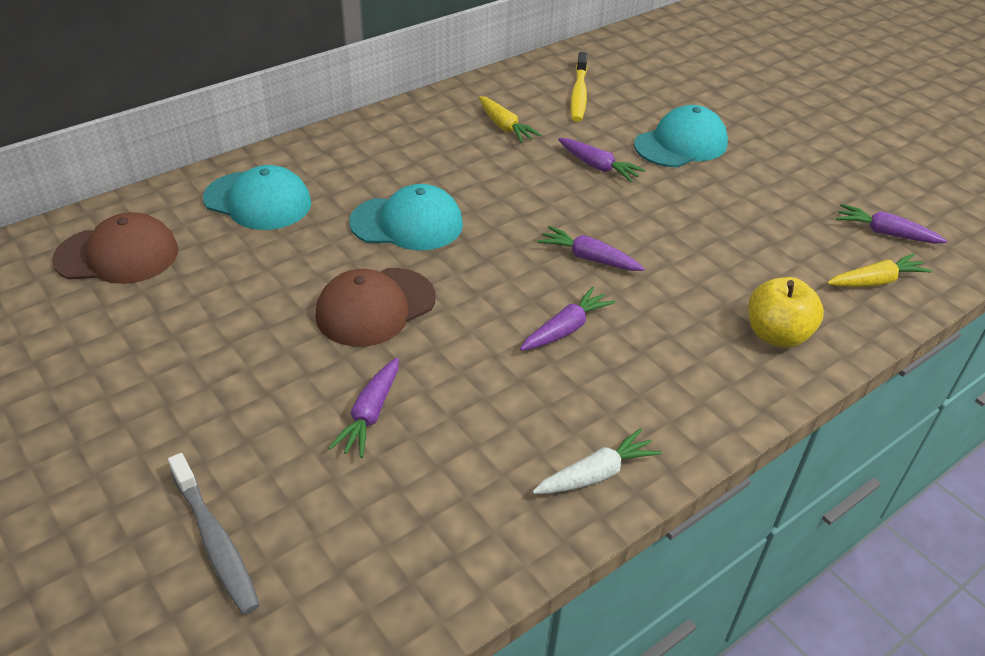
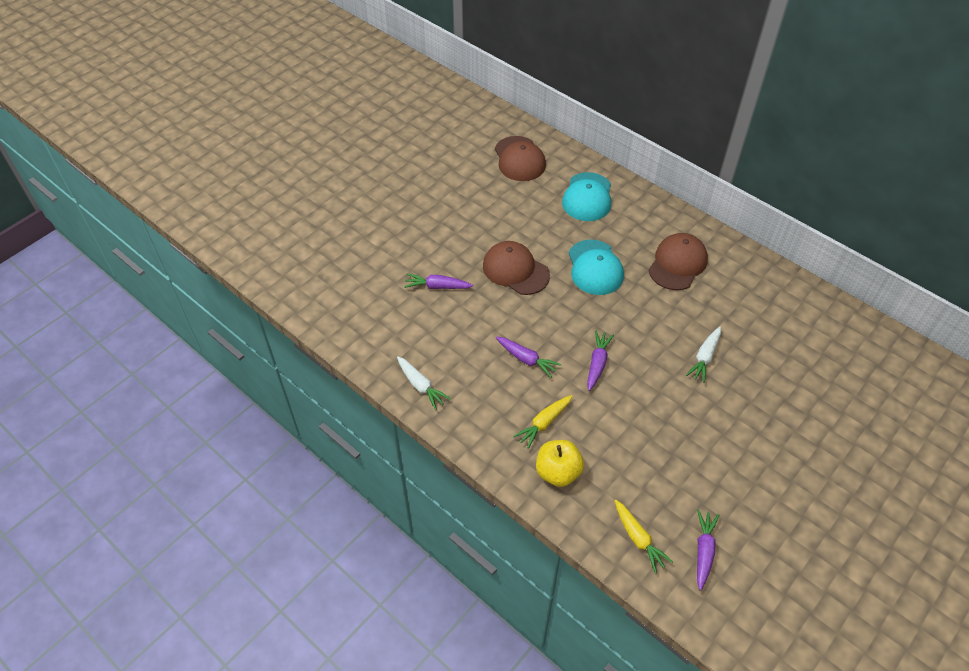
camera: 80 degrees right, 10 degrees up
grey toothbrush [168,453,260,615] -> none
yellow carrot [479,96,541,143] -> yellow carrot moved to [513,395,572,449]
purple carrot [558,138,645,182] -> white carrot [686,327,721,383]
yellow toothbrush [570,52,588,122] -> none
turquoise cap [634,105,728,167] -> none
none -> brown cap [649,233,708,290]

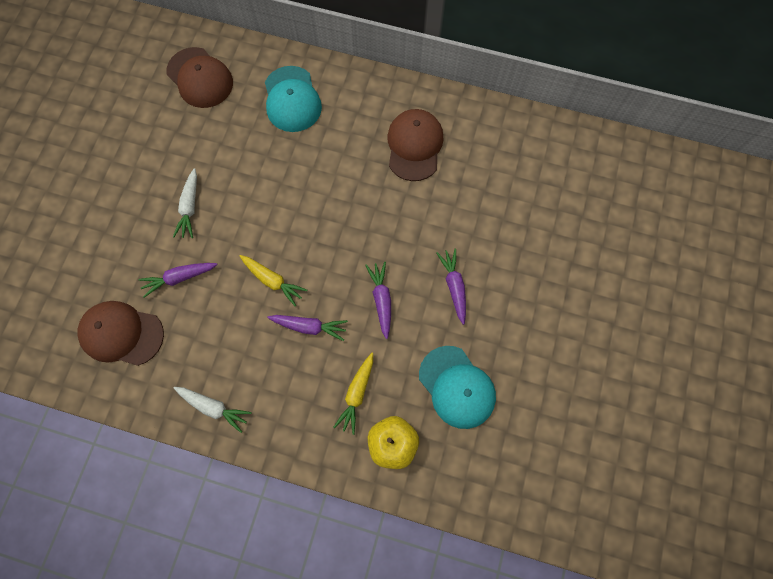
camera: 25 degrees left, 20 degrees up
brown cap [483,241,550,295] -> brown cap moved to [78,301,164,366]
turquoise cap [569,239,624,295] -> turquoise cap moved to [419,346,496,429]
yellow carrot [614,499,673,573] -> yellow carrot moved to [240,255,307,306]
white carrot [686,327,721,383] -> white carrot moved to [173,168,197,238]
purple carrot [697,510,719,591] -> purple carrot moved to [436,248,466,325]

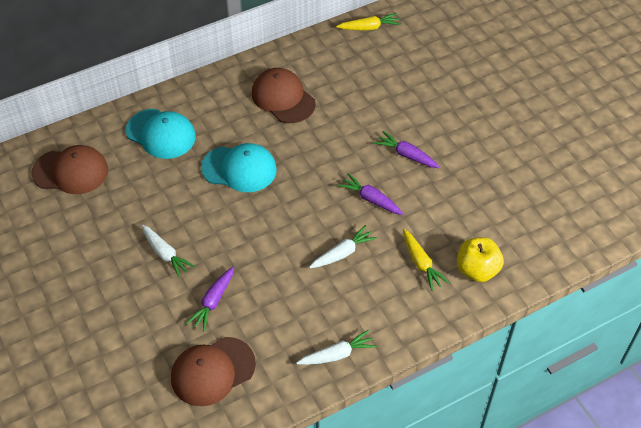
camera: 45 degrees left, 20 degrees down
yellow carrot [240,255,307,306] -> yellow carrot moved to [336,13,401,30]
purple carrot [267,315,348,341] -> white carrot [309,225,377,268]
turquoise cap [419,346,496,429] -> turquoise cap moved to [201,143,277,192]

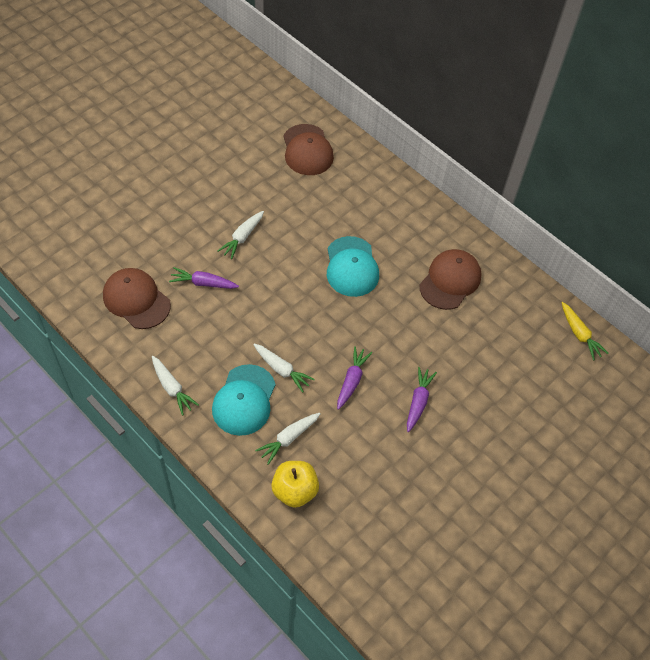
camera: 70 degrees right, 5 degrees up
turquoise cap [126,109,196,159] -> turquoise cap moved to [212,364,276,436]
yellow carrot [403,229,449,291] -> white carrot [255,413,321,465]

